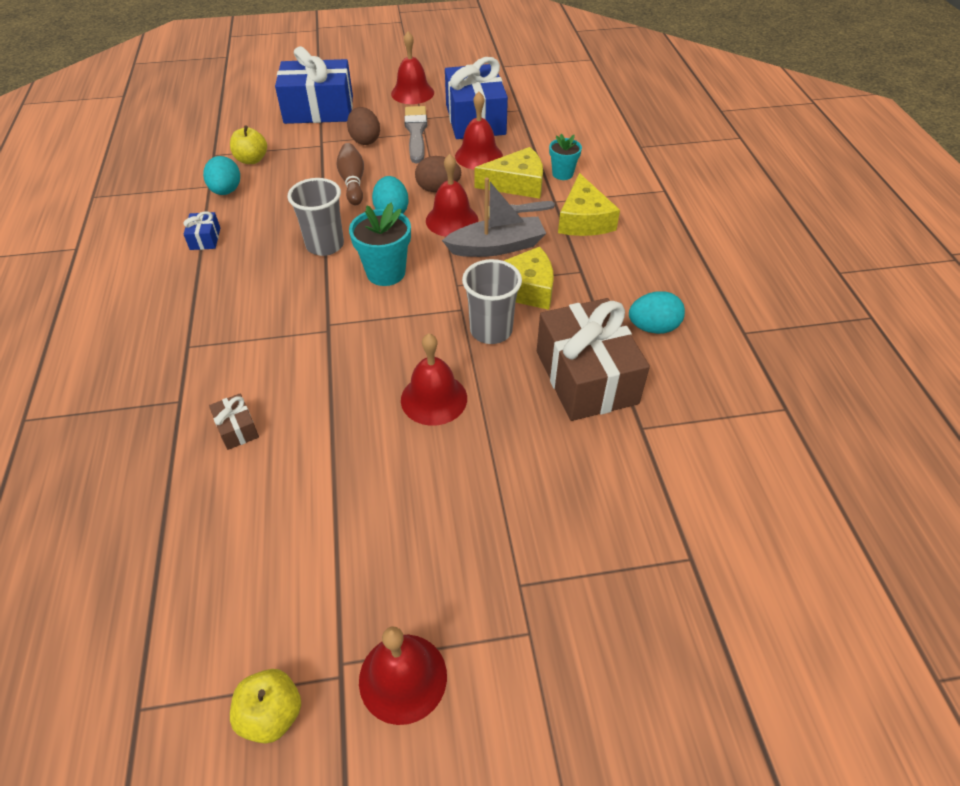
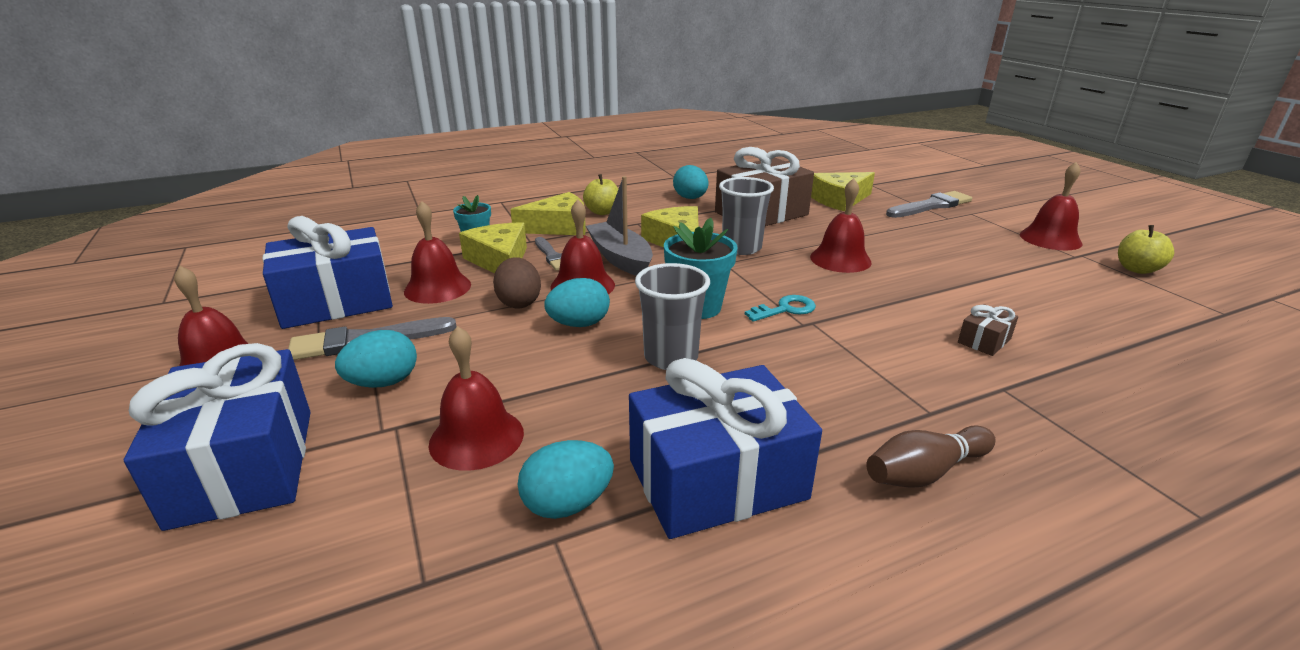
camera: 105 degrees left, 20 degrees down
blue gift [183,211,220,250] -> blue gift [629,358,822,539], size x2.40
yellow apple [230,125,267,164] -> yellow apple moved to [583,174,618,215]
brown bowling pin [336,143,364,205] -> brown bowling pin moved to [866,425,996,488]
brown egg [347,107,380,145] -> turquoise egg [335,330,417,388]
none -> red bell [429,326,524,471]
none -> turquoise key [745,295,816,322]
none -> yellow cheese [811,172,875,211]
none -> grey brush [886,191,972,218]

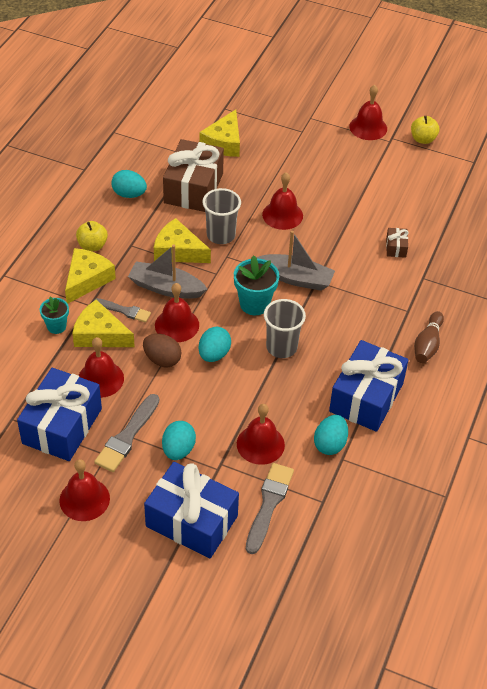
camera: 45 degrees left, 20 degrees up
turquoise key [745,295,816,322] -> grey boat [256,231,335,291]
grey brush [886,191,972,218] -> grey brush moved to [246,463,294,554]

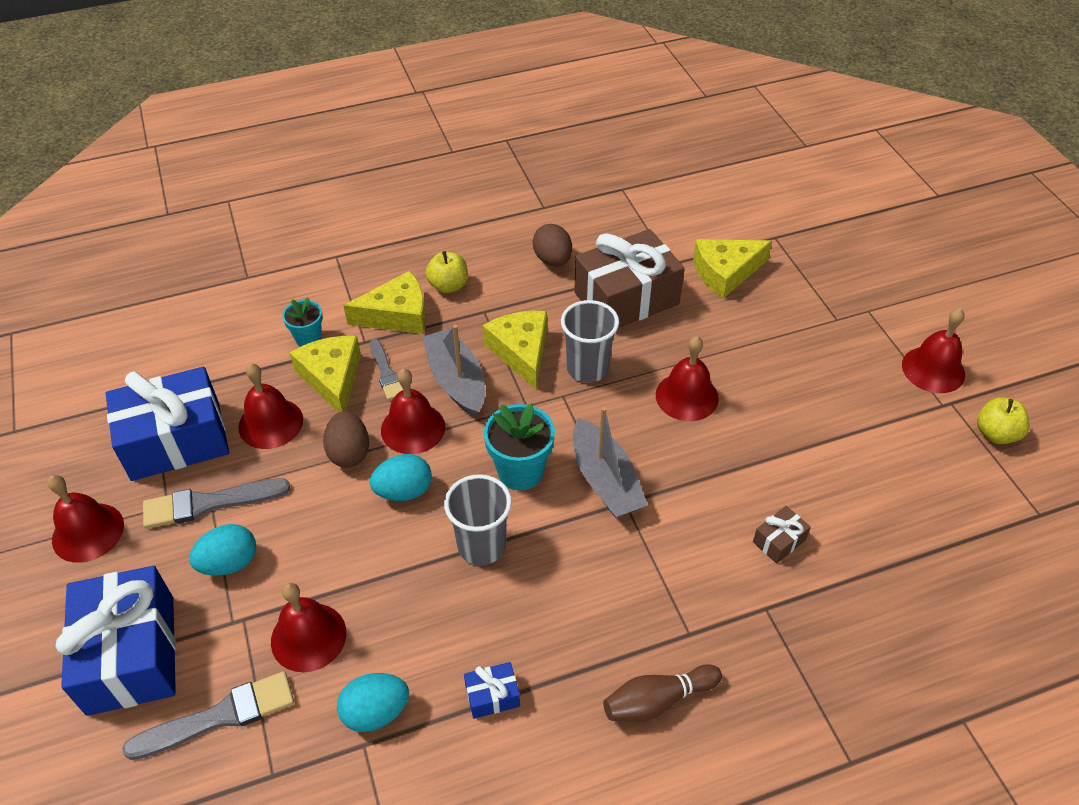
camera: 50 degrees right, 0 degrees up
turquoise egg [111,170,147,198] -> brown egg [533,224,572,267]
blue gift [329,340,408,432] -> blue gift [464,662,520,719], size x0.42

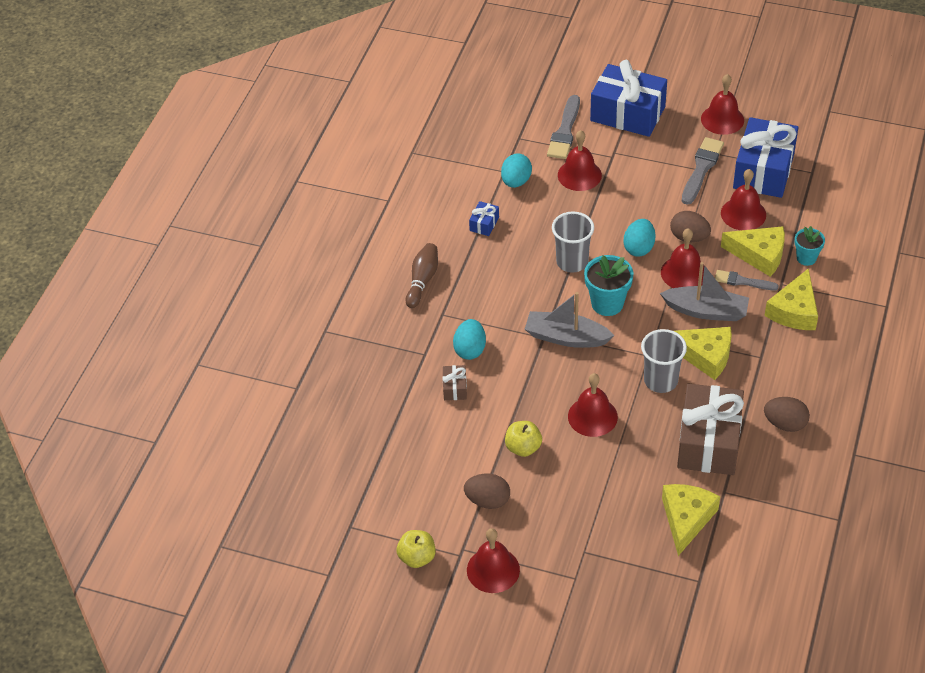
camera: 130 degrees right, 0 degrees up
turquoise egg [189,524,256,576] -> turquoise egg moved to [453,319,486,360]
yellow apple [425,251,468,293] -> yellow apple moved to [505,421,542,457]
none -> brown egg [464,474,510,509]

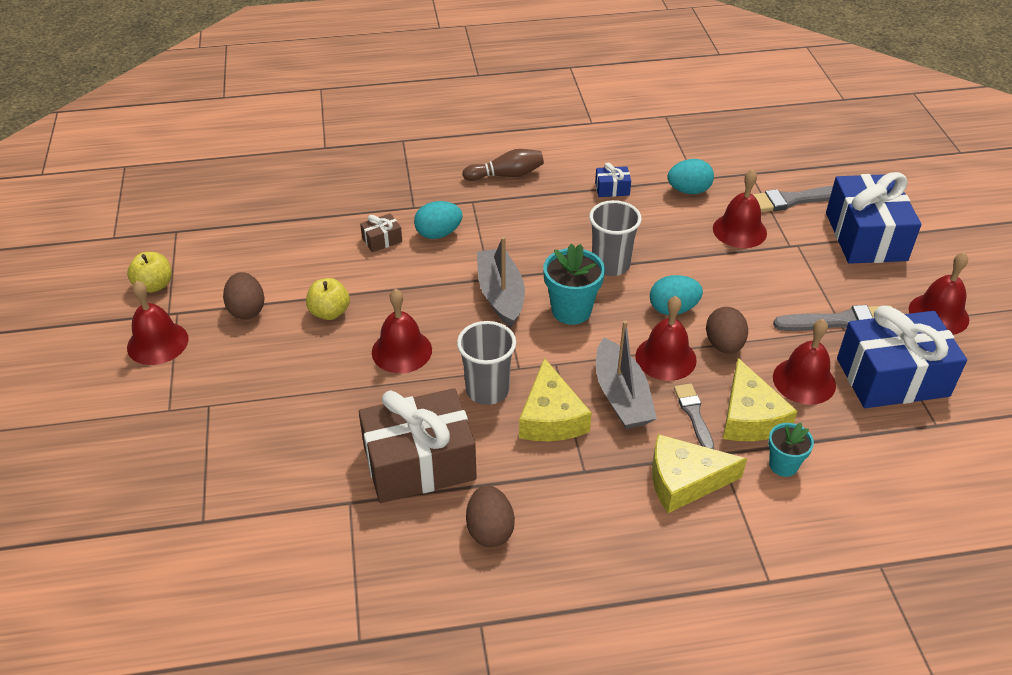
camera: 60 degrees right, 5 degrees down
yellow cheese [662,484,720,556] -> none

